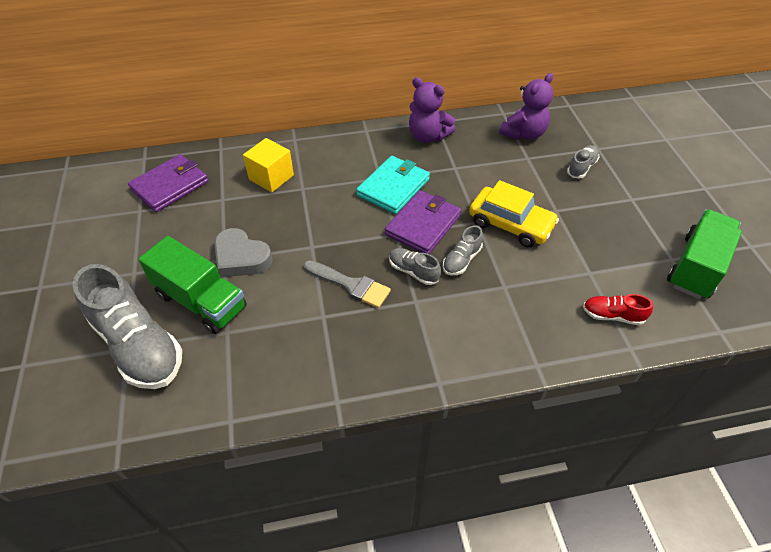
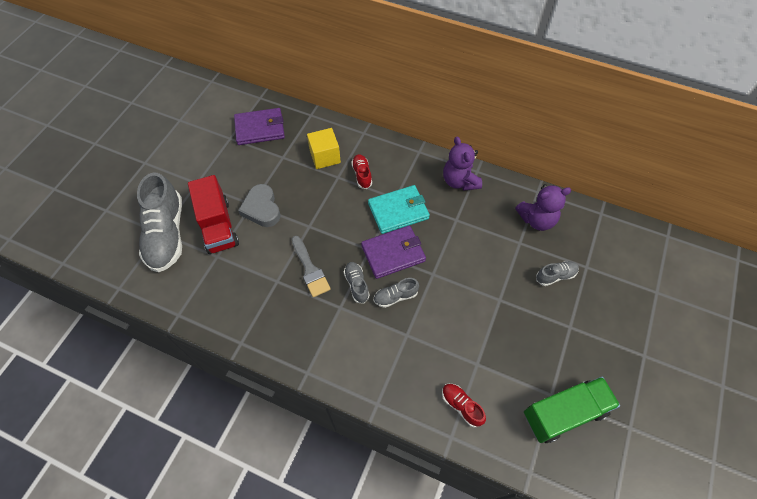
camera: 35 degrees right, 10 degrees up
green truck [138,236,247,334] -> red truck [188,175,239,254]
yellow car [469,180,559,248] -> none
none -> red shoe [351,154,372,189]

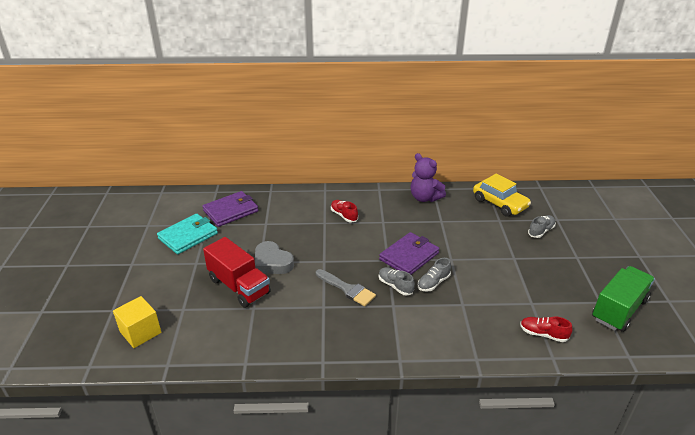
camera: 25 degrees left, 25 degrees down
grey shoe [137,172,182,272] -> none
yellow cube [307,128,341,169] -> yellow cube moved to [113,296,161,348]
turquoise wallet [368,185,430,234] -> turquoise wallet moved to [157,214,218,254]
purple teddy bear [515,184,572,231] -> yellow car [473,173,531,217]

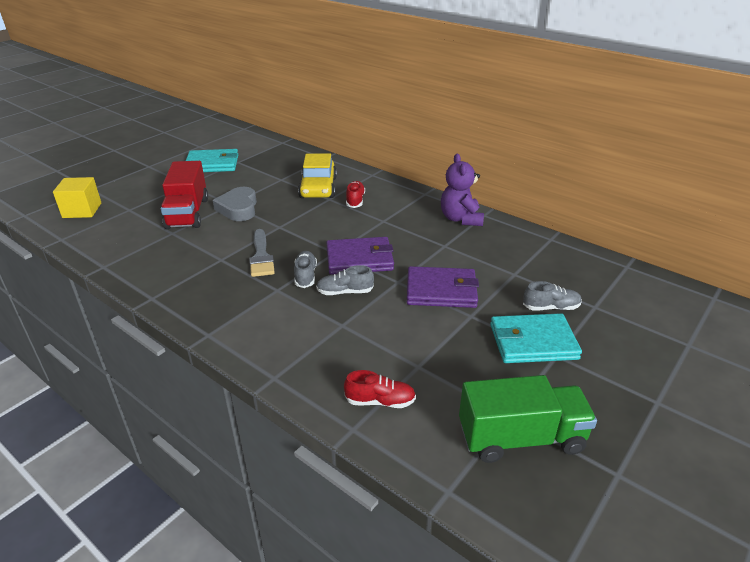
camera: 40 degrees right, 0 degrees up
purple wallet [202,191,258,227] -> purple wallet moved to [407,266,479,308]
yellow car [473,173,531,217] -> yellow car moved to [298,154,337,198]
red shoe [520,316,573,342] -> red shoe turned 120 degrees clockwise [344,370,416,408]
none -> turquoise wallet [490,313,582,363]

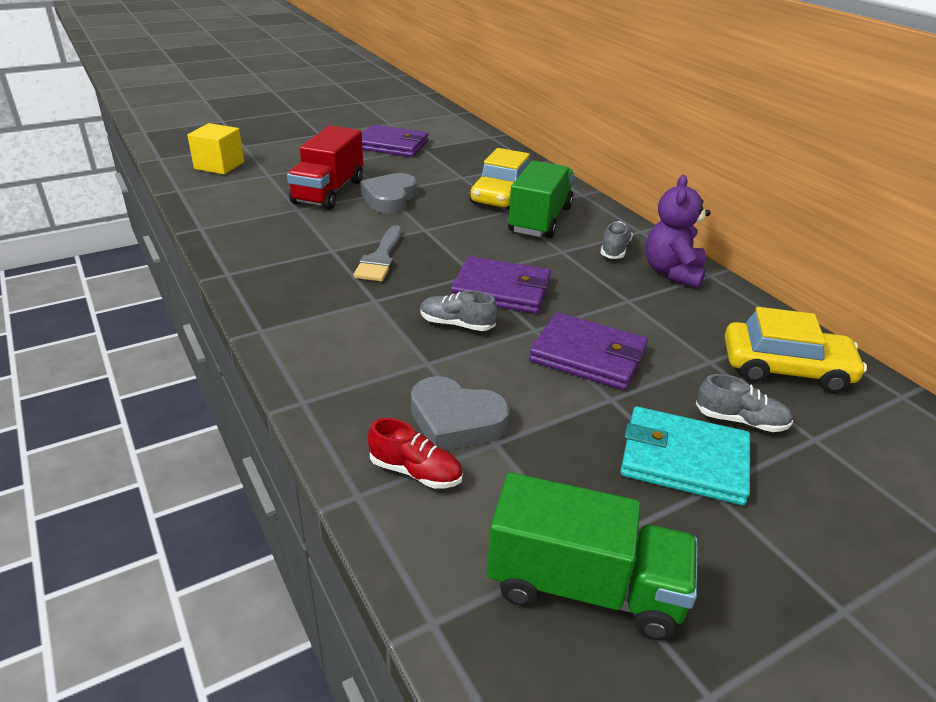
camera: 20 degrees right, 0 degrees up
turquoise wallet [186,149,238,172] -> purple wallet [362,125,428,157]
grey shoe [294,251,317,288] -> grey shoe moved to [600,221,633,259]
red shoe [346,181,365,208] -> green truck [508,161,574,238]
none -> grey heart [411,376,510,451]
none -> yellow car [725,307,867,393]

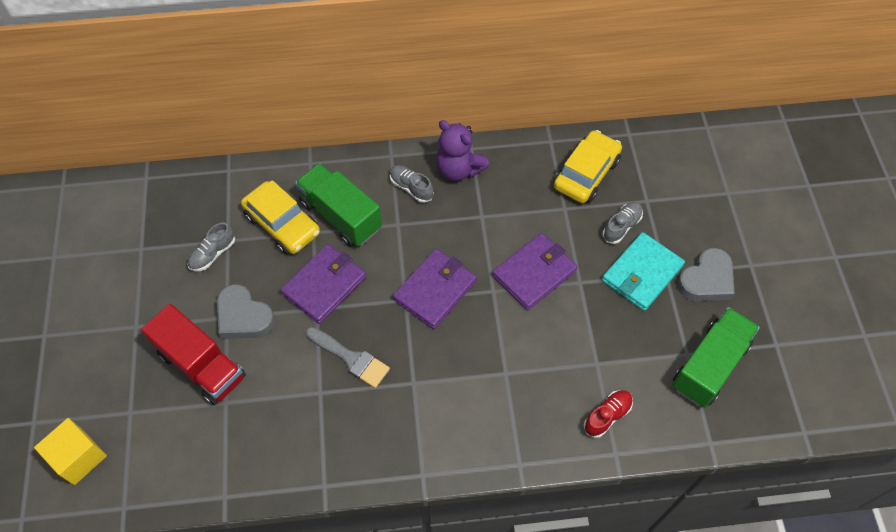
camera: 65 degrees left, 25 degrees up
purple wallet [362,125,428,157] -> purple wallet moved to [280,244,366,324]
grey heart [411,376,510,451] -> grey heart moved to [677,248,735,301]
grey shoe [420,291,497,331] -> grey shoe moved to [187,222,235,271]

